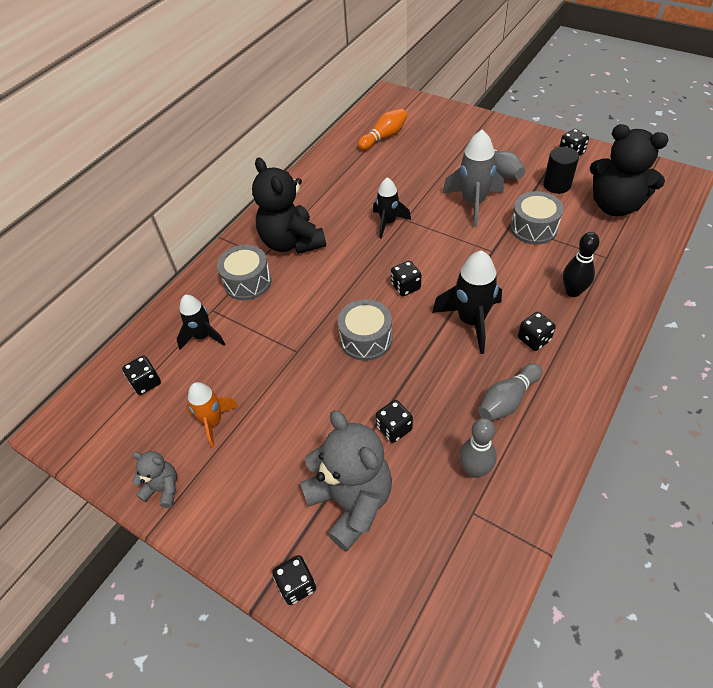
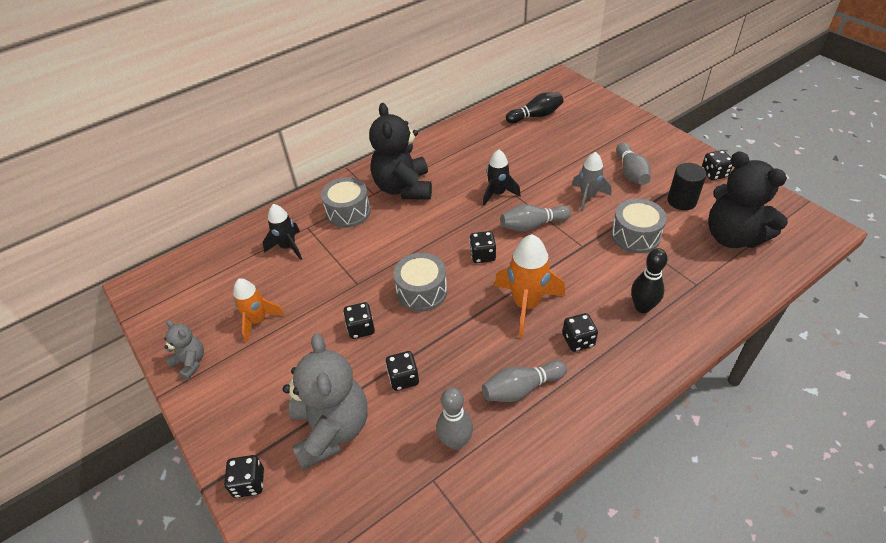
camera: 20 degrees right, 5 degrees down
black dice [122,356,161,395] -> black dice moved to [343,302,375,339]
orange bowling pin [358,109,407,150] -> black bowling pin [506,93,563,124]
black rocket [432,250,502,354] -> orange rocket [494,234,565,338]
grey rocket [442,130,504,227] -> grey rocket [572,152,611,212], size x0.65
none -> grey bowling pin [501,204,571,232]

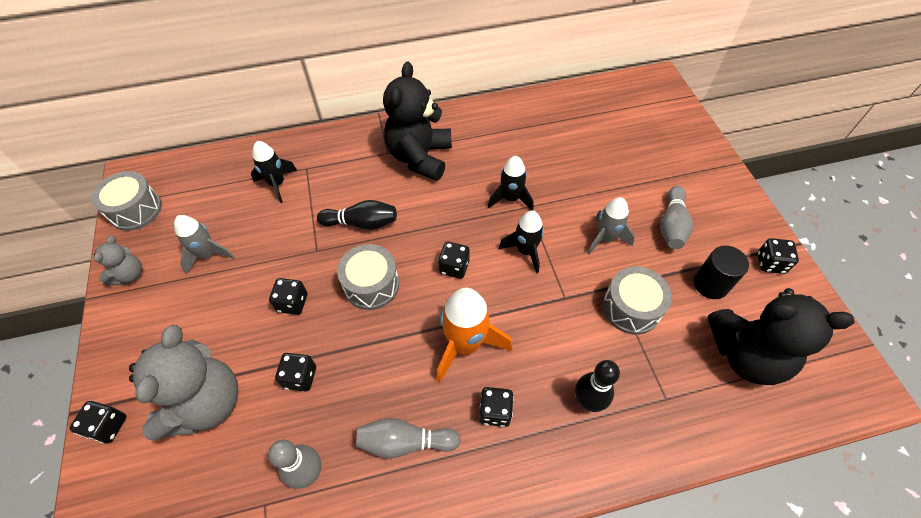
camera: 20 degrees right, 10 degrees up
grey teddy bear [164,320,204,380] -> grey teddy bear turned 45 degrees clockwise [94,236,142,285]
orange rocket [233,278,285,342] -> grey rocket [174,215,235,274]
grey drum [321,177,371,228] -> grey drum moved to [91,171,162,231]
grey bowling pin [501,204,571,232] -> black rocket [499,211,544,273]
black bowling pin [506,93,563,124] -> black bowling pin moved to [317,200,397,230]
black teddy bear [708,151,788,248] -> black teddy bear turned 60 degrees counterclockwise [708,288,855,385]

